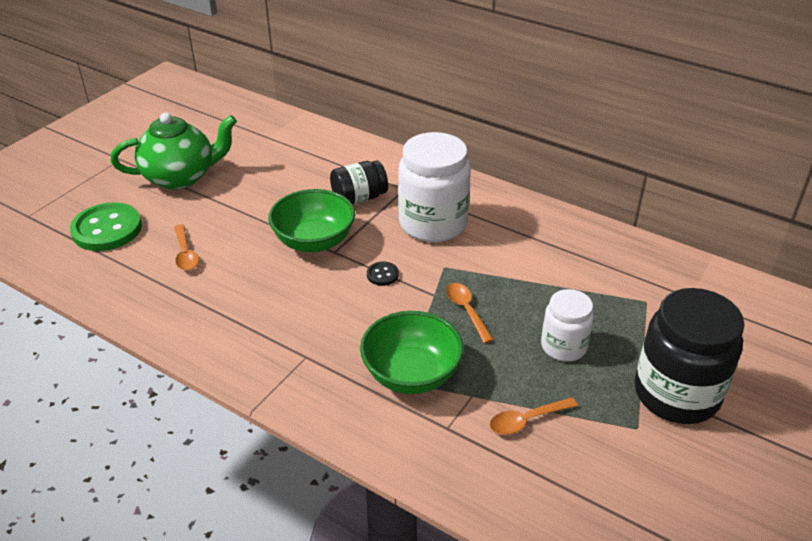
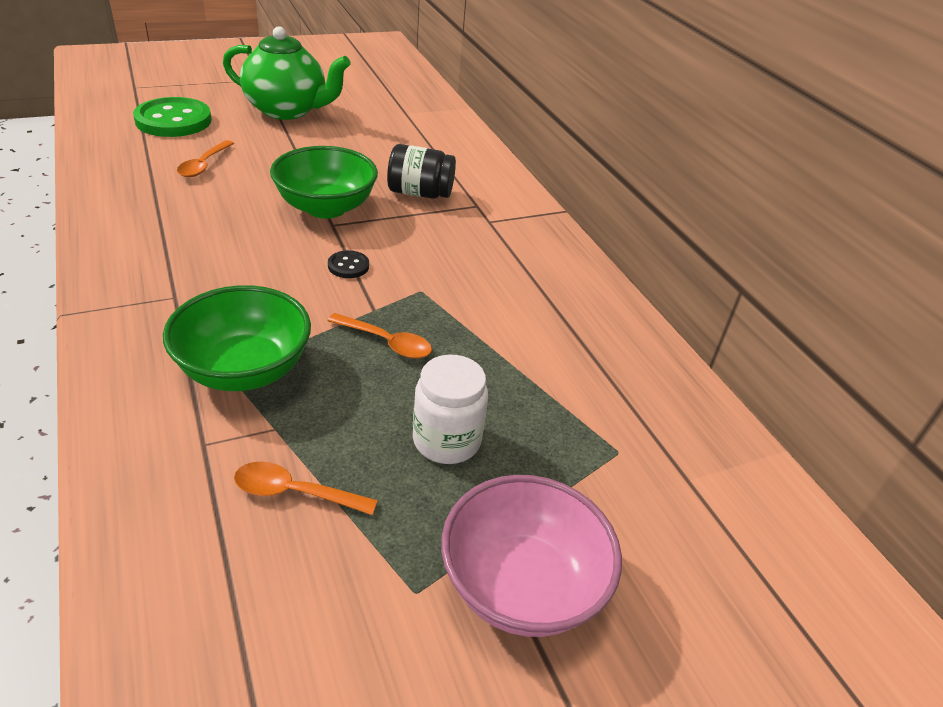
camera: 30 degrees right, 0 degrees up
white jar [398,132,471,242] -> none
orange spoon [446,283,494,343] -> orange spoon turned 105 degrees clockwise [327,313,432,359]
black jar [635,288,745,424] -> pink bowl [441,475,622,637]

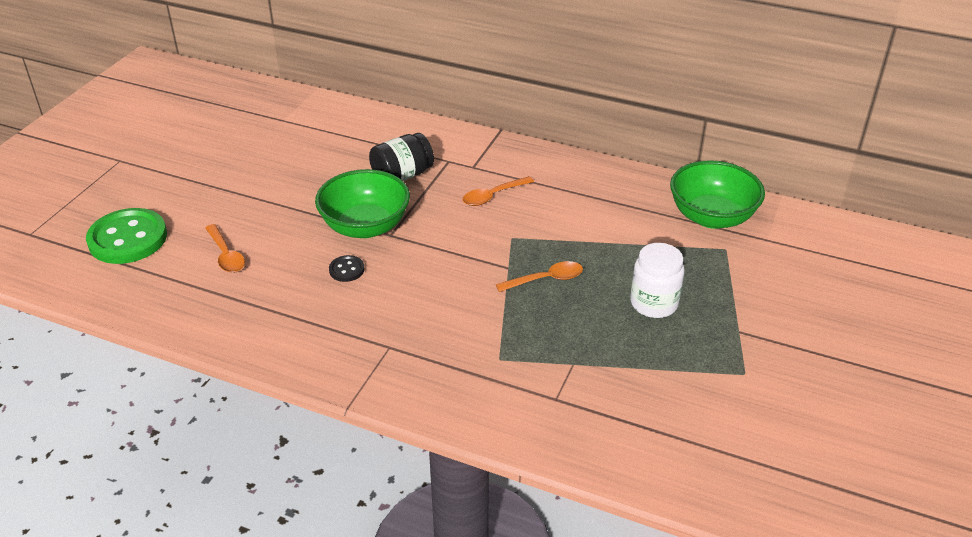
camera: 40 degrees left, 0 degrees up
green bowl [163,285,311,391] -> green bowl moved to [670,160,765,229]
green teapot [223,26,350,120] -> none
orange spoon [234,462,378,515] -> orange spoon moved to [463,176,534,206]
black button [328,250,369,278] -> black button moved to [329,255,365,282]
pink bowl [441,475,622,637] -> none

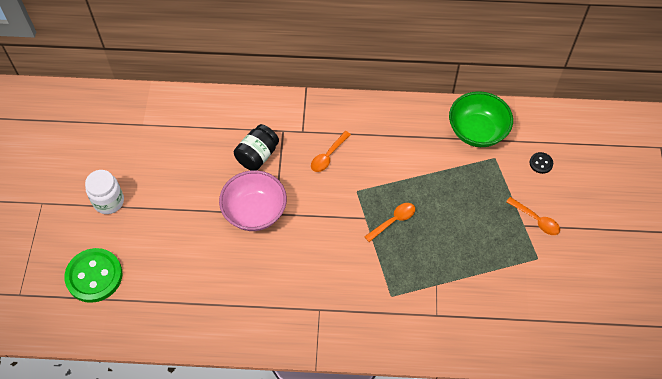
camera: 20 degrees left, 20 degrees up
orange spoon [205,224,245,273] -> orange spoon moved to [506,197,560,235]
green bowl [315,169,410,238] -> pink bowl [219,170,287,231]
black button [329,255,365,282] -> black button moved to [530,152,553,174]
white jar [630,243,685,318] -> white jar moved to [85,170,124,214]

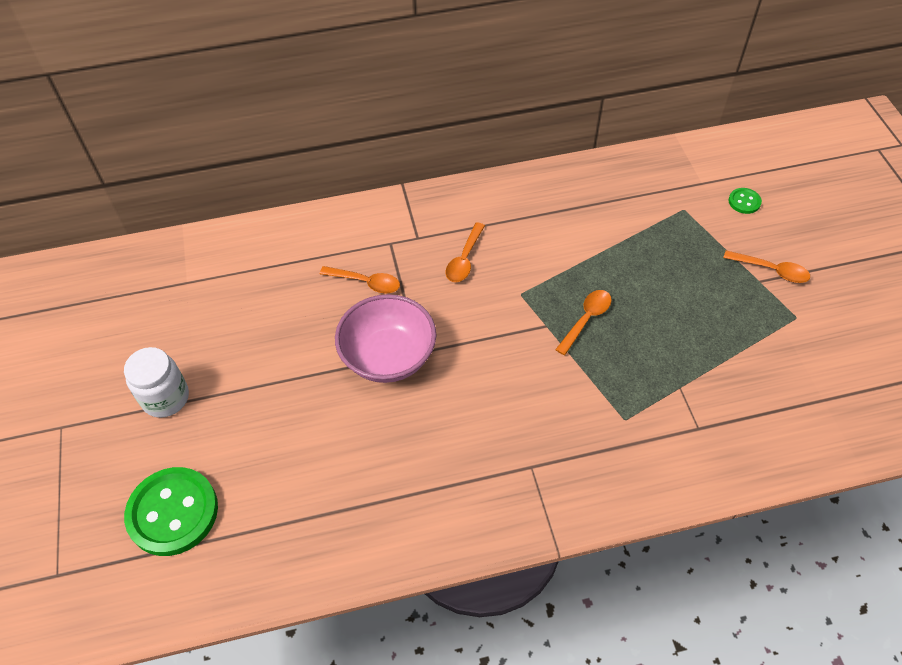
camera: 15 degrees left, 5 degrees down
black jar [234,124,279,170] -> orange spoon [320,266,400,293]
green bowl [449,91,513,147] -> none
black button [530,152,553,174] -> green button [729,188,762,214]

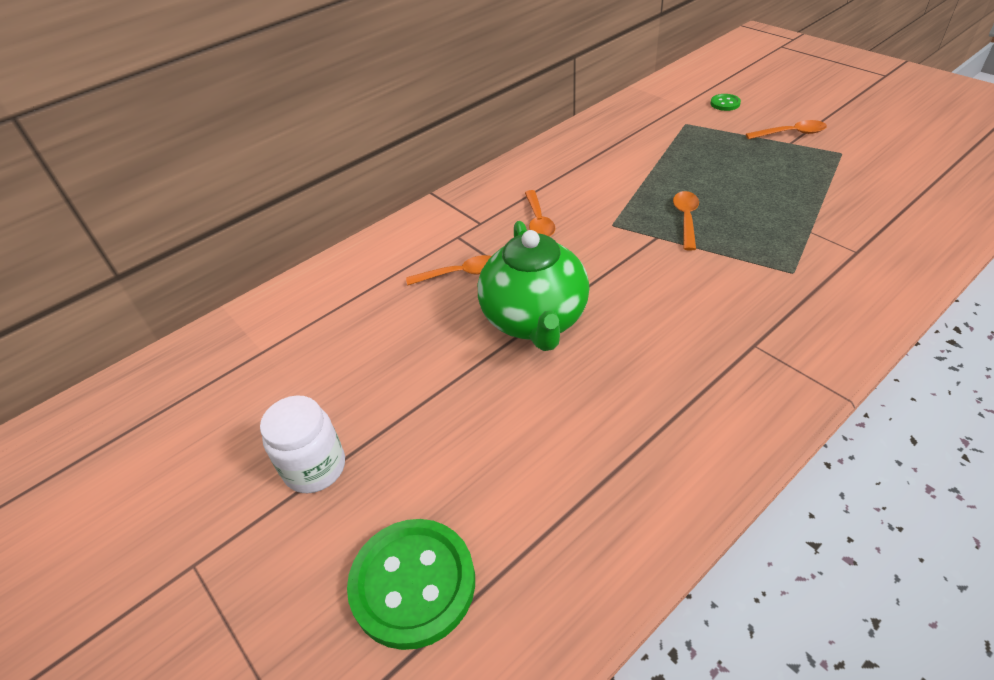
camera: 25 degrees left, 10 degrees down
pink bowl [335,294,436,383] -> green teapot [478,221,589,351]

